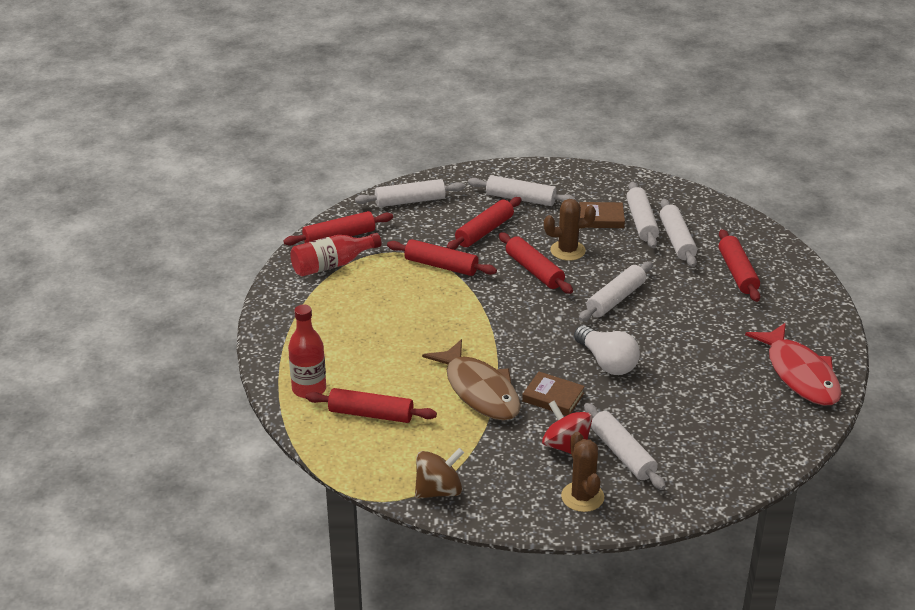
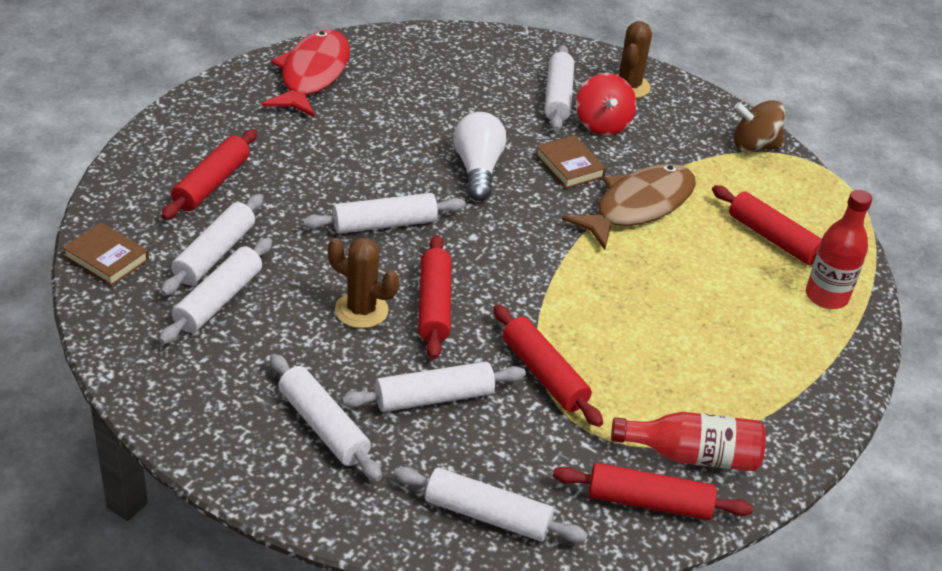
camera: 150 degrees left, 5 degrees up
brown fish [422,339,521,421] -> brown fish turned 45 degrees clockwise [562,164,696,250]
red rolling pin [446,197,521,250] -> white rolling pin [342,361,526,412]
brown book [579,202,625,228] -> brown book moved to [63,222,149,286]

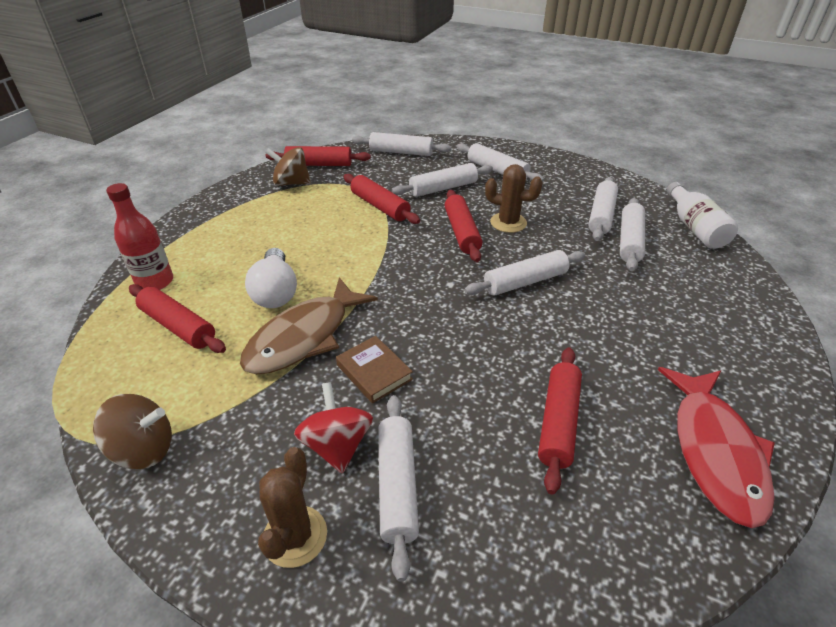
camera: 175 degrees right, 0 degrees up
brown book [63,222,149,286] -> white bottle [667,182,738,249]
red rolling pin [161,129,257,220] -> red rolling pin moved to [538,347,582,495]
white light bulb [454,112,506,201] -> white light bulb moved to [245,248,297,308]
red bottle [611,412,766,471] -> brown spinning top [265,147,311,186]

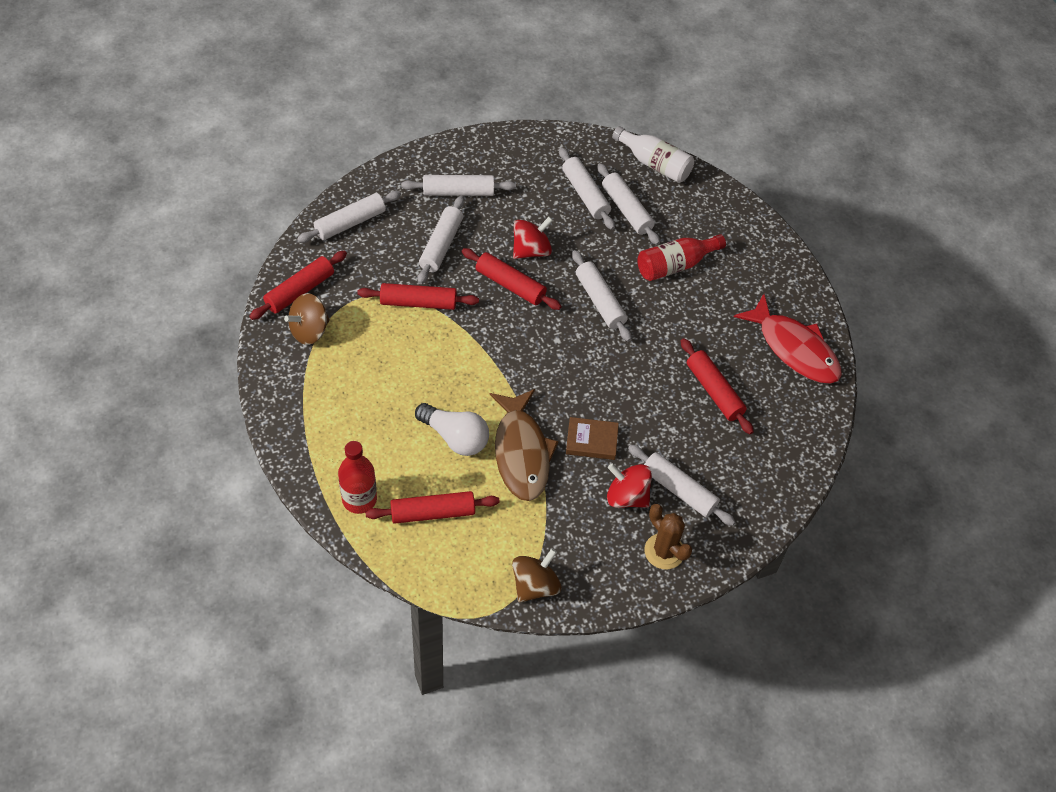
camera: 50 degrees left, 15 degrees up
white rolling pin [464,250,585,295] -> white rolling pin turned 45 degrees counterclockwise [572,250,632,342]
brown cactus [485,164,543,233] -> red spinning top [513,217,553,259]
none -> red bottle [637,234,726,281]

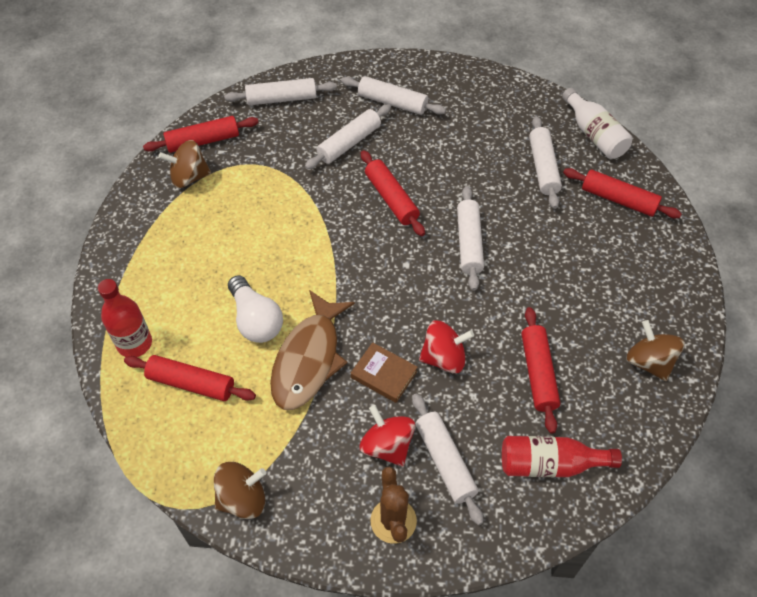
camera: 30 degrees right, 0 degrees up
red rolling pin [357,283,479,310] -> red rolling pin moved to [563,168,682,218]
red spinning top [513,217,553,259] -> red spinning top moved to [419,321,474,373]
white rolling pin [559,147,615,230] -> none
red bottle [637,234,726,281] -> red bottle moved to [502,436,622,477]
red fish [734,294,842,383] -> brown spinning top [627,320,685,381]

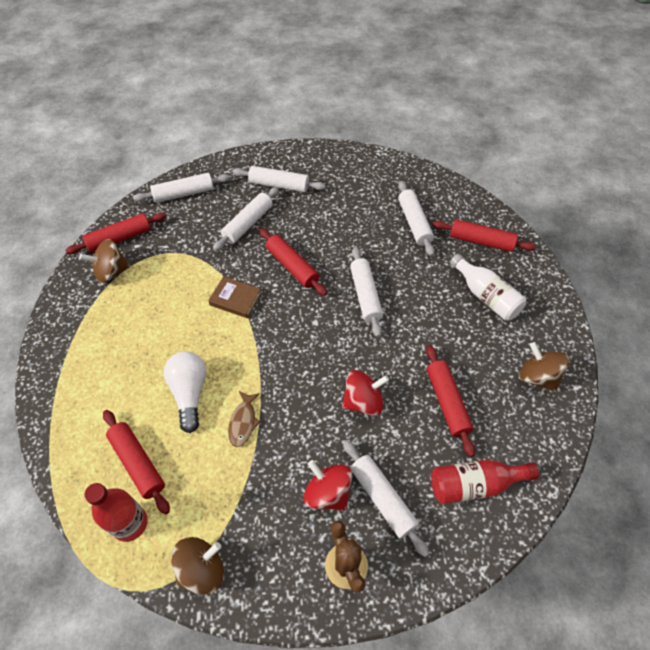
camera: 10 degrees left, 0 degrees up
red bottle [98,279,152,357] -> red bottle moved to [84,483,148,542]
red rolling pin [124,355,256,401] -> red rolling pin turned 45 degrees clockwise [103,410,170,514]
white light bulb [228,275,283,343] -> white light bulb turned 150 degrees counterclockwise [164,351,207,433]
brown fish [270,290,355,410] -> brown fish [228,391,261,447], size x0.48
brown book [351,342,418,403] -> brown book moved to [208,276,261,318]
white bottle [562,88,633,159] -> white bottle moved to [450,254,526,321]

